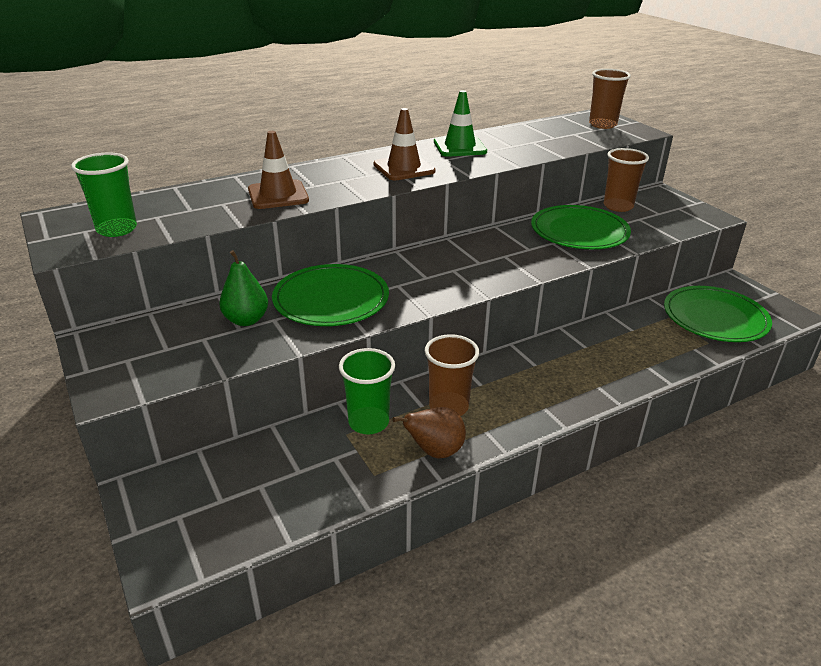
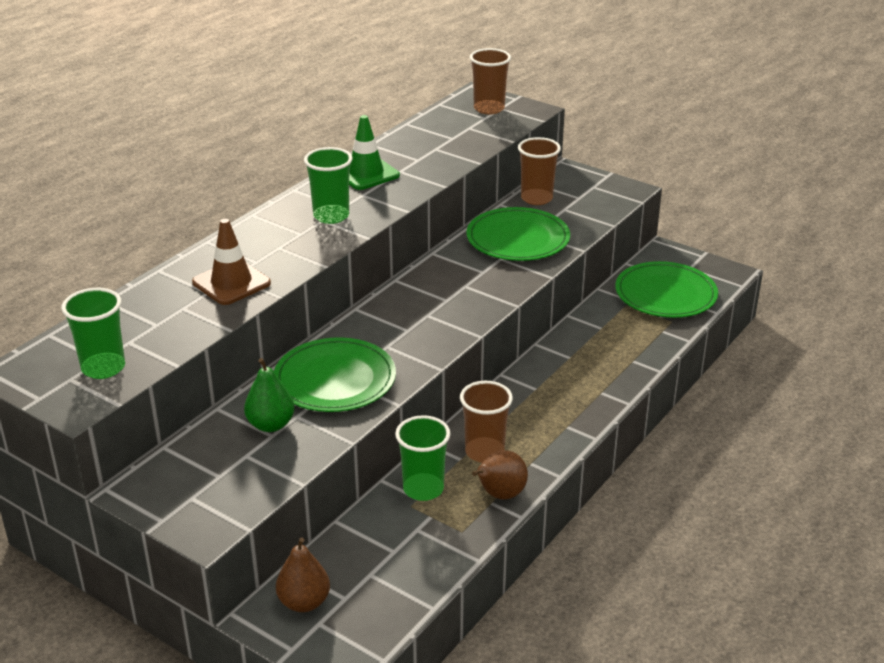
camera: 25 degrees left, 0 degrees up
brown traffic cone [373,108,435,180] -> green cup [304,147,352,224]
none -> brown pear [276,537,330,612]

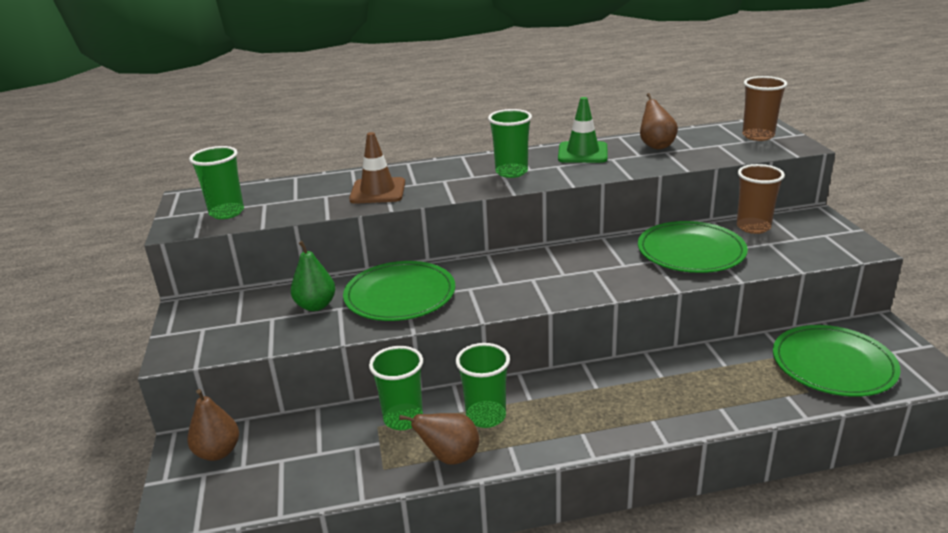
camera: 45 degrees right, 5 degrees down
brown cup [460,381,513,463] -> green cup [456,343,510,428]
none -> brown pear [640,93,678,149]

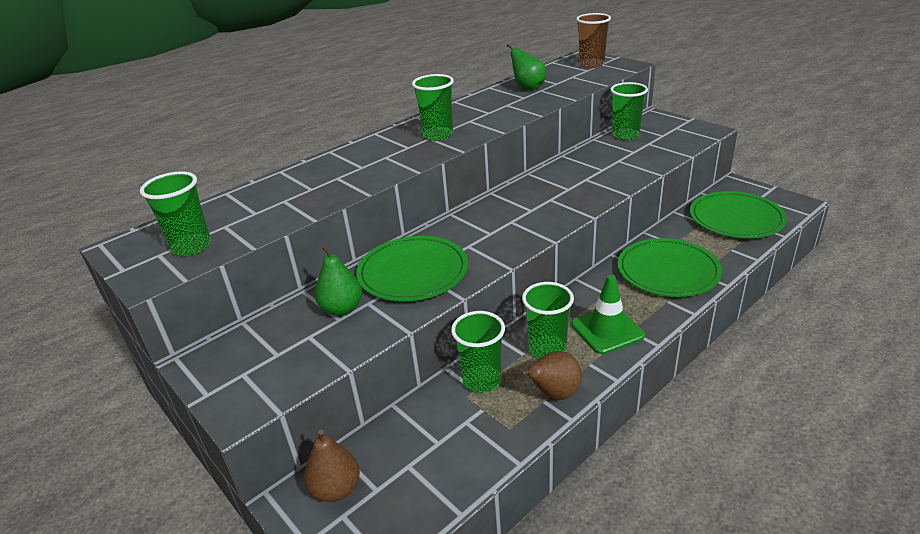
camera: 30 degrees left, 5 degrees up
brown traffic cone [349,132,405,204] -> none
green traffic cone [558,97,608,163] -> green traffic cone moved to [572,275,645,354]
green plate [638,221,748,273] -> green plate moved to [617,238,722,297]
brown pear [640,93,678,149] -> green pear [507,44,546,90]
brown cup [737,164,785,234] -> green cup [610,82,648,140]

